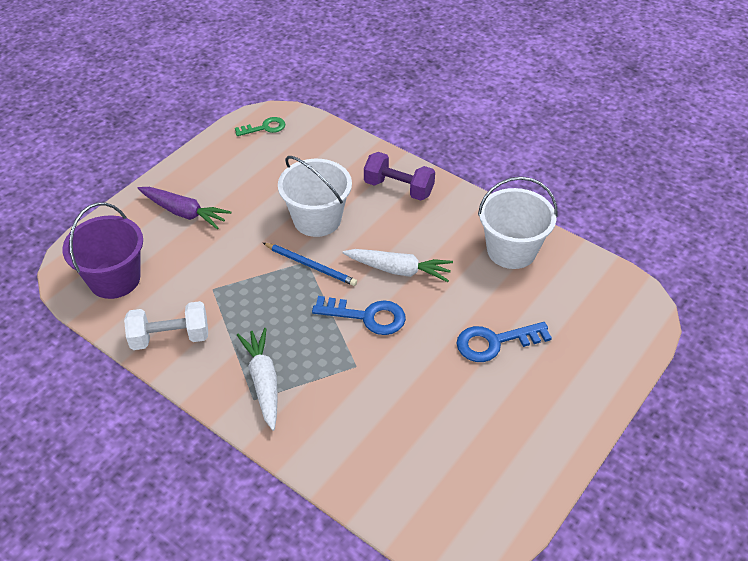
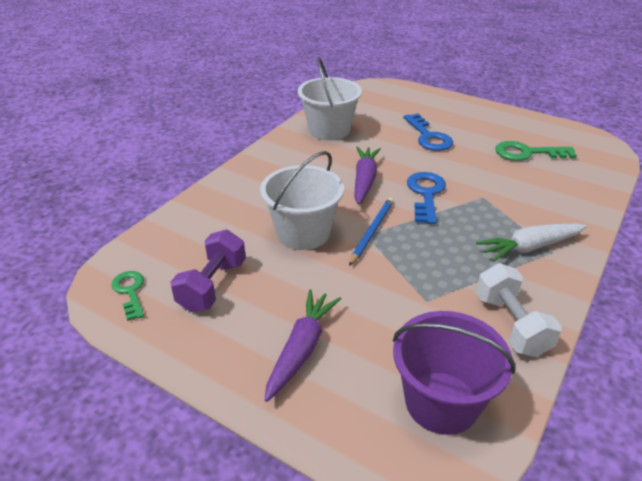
camera: 95 degrees left, 10 degrees down
white carrot [343,249,453,282] -> purple carrot [354,146,381,205]
purple dumbbell [364,152,435,201] -> purple dumbbell moved to [170,230,246,312]
none -> green key [495,141,577,161]

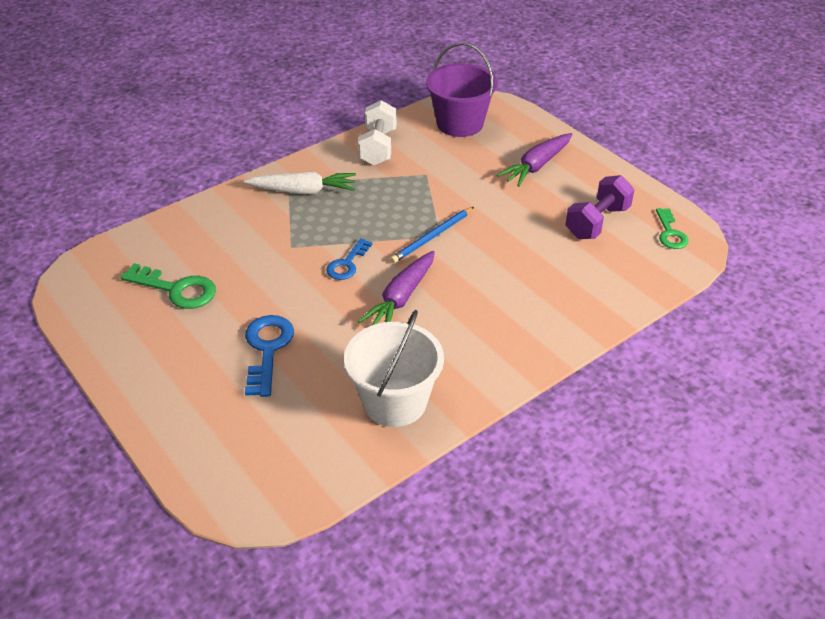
camera: 160 degrees left, 5 degrees up
white bucket [260,151,344,250] -> none
blue key [407,172,446,224] -> blue key [326,238,373,280], size x0.66

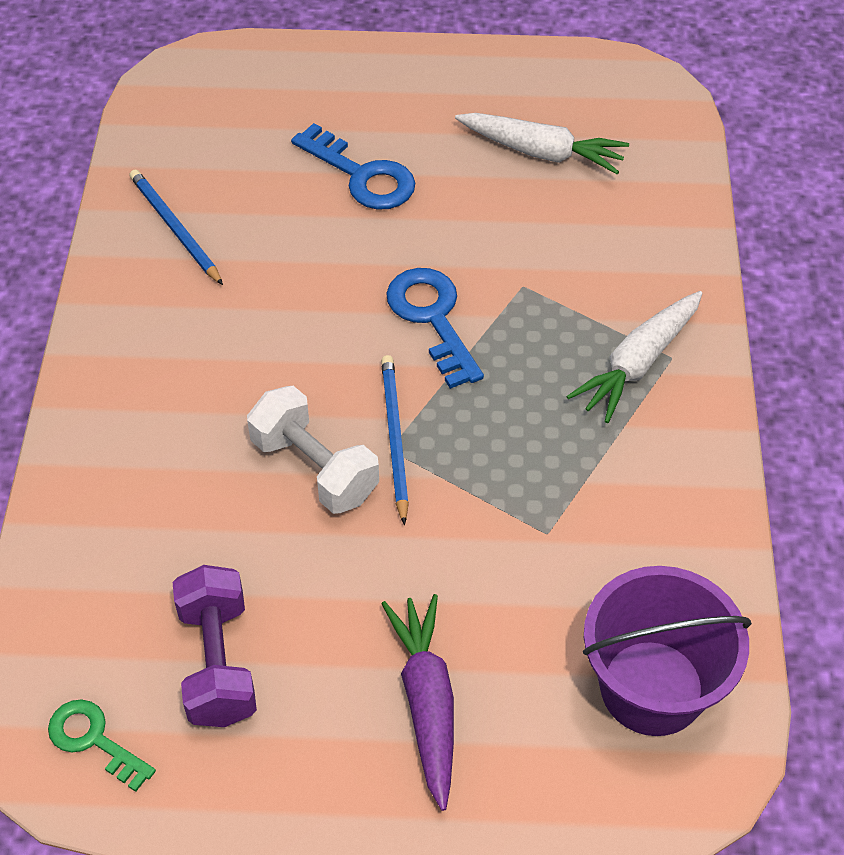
camera: 130 degrees right, 10 degrees up
green key [121,263,216,309] -> white carrot [455,113,629,174]
blue key [326,238,373,280] -> blue key [386,268,484,389], size x1.52
white bucket [344,310,444,427] -> blue pencil [129,169,223,285]
white dumbbell [358,100,397,166] -> white dumbbell moved to [247,386,379,514]
purple carrot [358,251,435,325] -> none

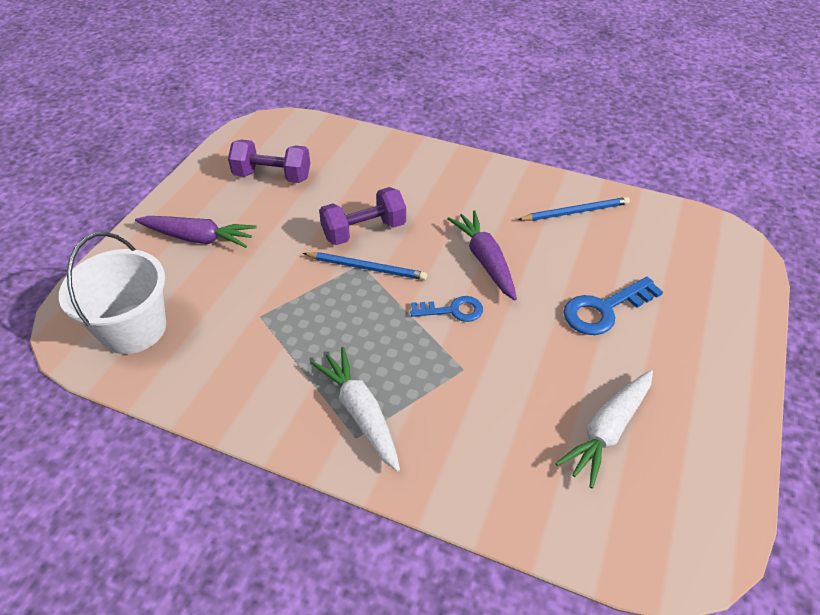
camera: 110 degrees right, 5 degrees down
green key [48,699,156,792] -> none
white dumbbell [247,386,379,514] -> purple dumbbell [319,187,406,245]
blue key [386,268,484,389] -> blue key [410,296,483,322], size x0.66
purple bucket [583,566,752,736] -> white bucket [59,232,166,354]
none -> purple carrot [447,210,517,300]

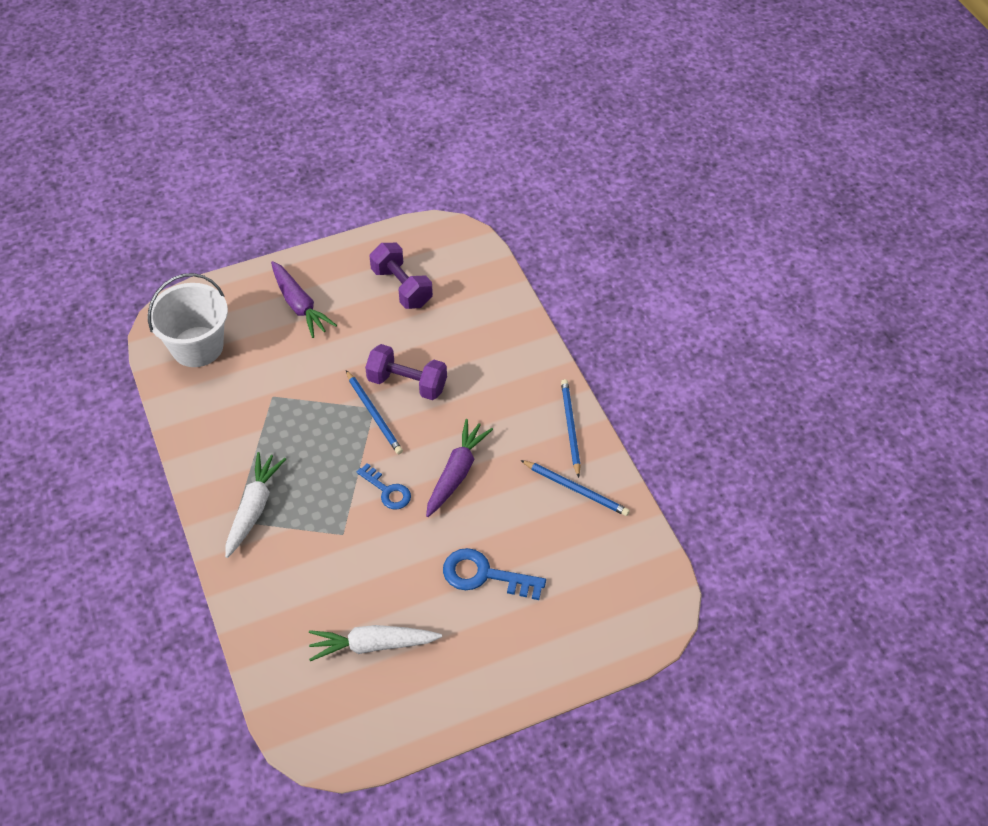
camera: 45 degrees right, 5 degrees up
none -> blue pencil [561,379,581,478]

